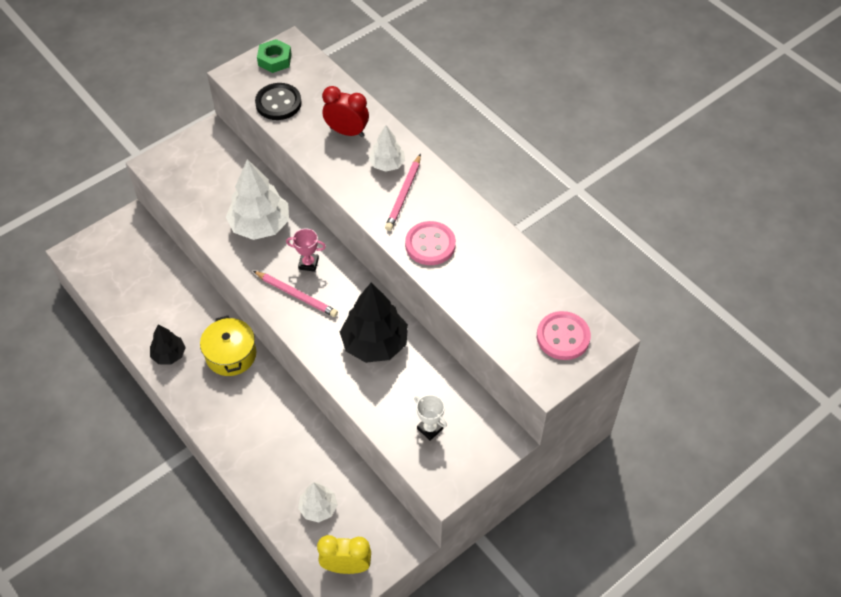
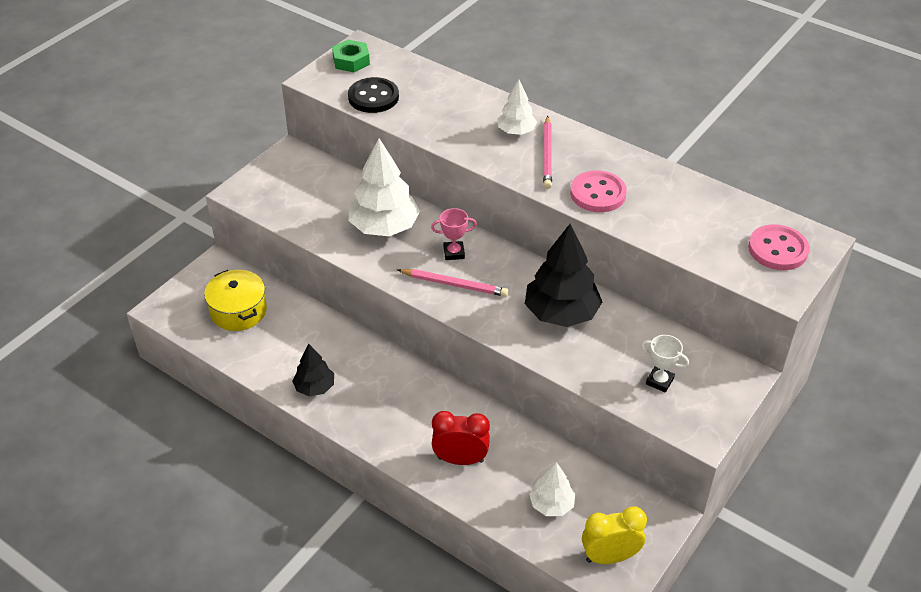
camera: 15 degrees left, 10 degrees down
yellow pot [200,316,256,376] -> yellow pot moved to [204,270,267,331]
red clock [322,86,369,137] -> red clock moved to [432,411,490,465]

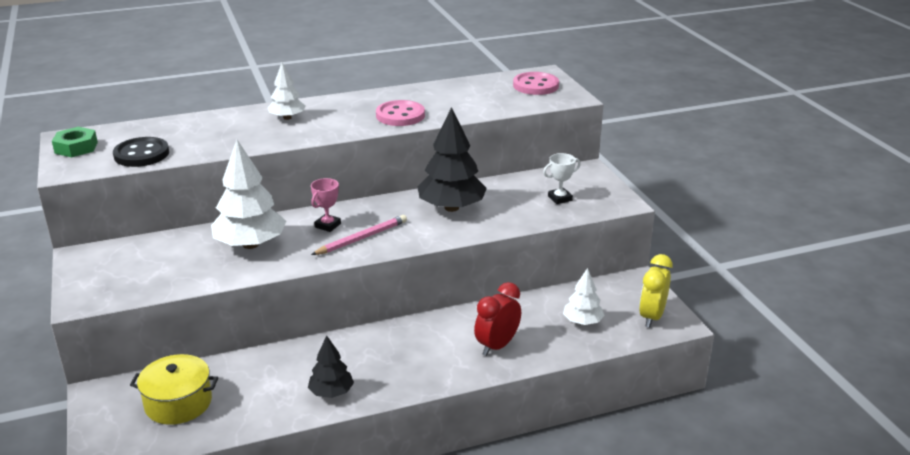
camera: 55 degrees left, 15 degrees down
pink pencil [543,116,552,189] -> none

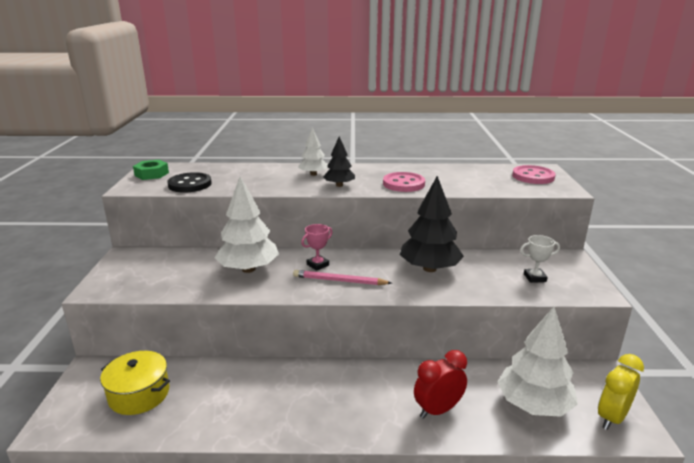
camera: 20 degrees right, 5 degrees down
black tree [308,335,354,398] -> black tree moved to [323,136,355,187]
pink pencil [311,215,407,255] -> pink pencil turned 150 degrees counterclockwise [293,270,392,285]
white tree [563,268,605,325] -> white tree [498,307,578,417], size x1.79

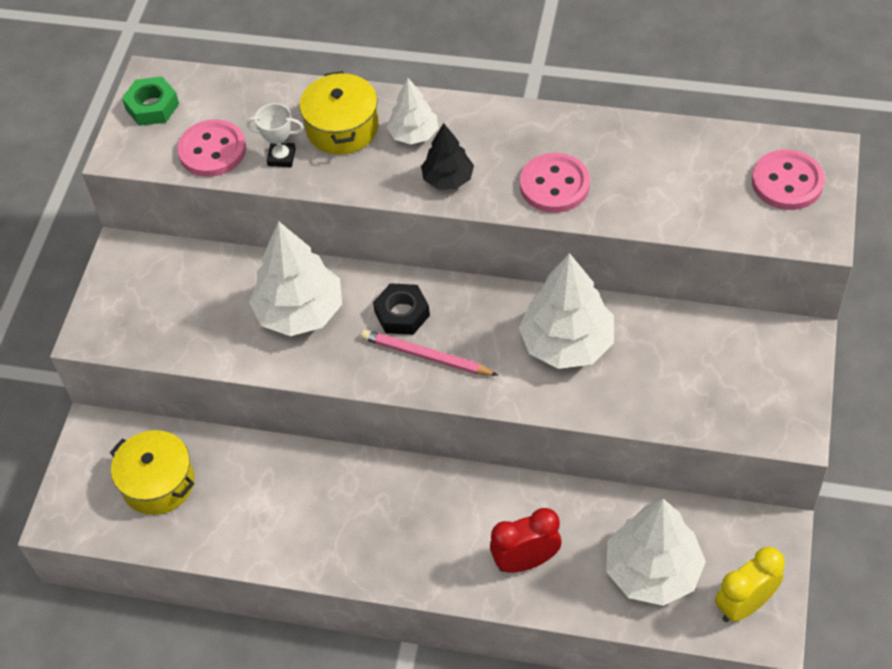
camera: 15 degrees right, 30 degrees up
black button [167,172,212,193] -> pink button [177,119,246,177]
pink trophy [301,224,333,271] -> black nut [373,283,430,335]
black tree [400,176,464,272] -> white tree [519,253,614,369]
white trophy [520,235,560,283] -> white trophy moved to [246,103,304,167]
none -> yellow pot [300,71,379,155]

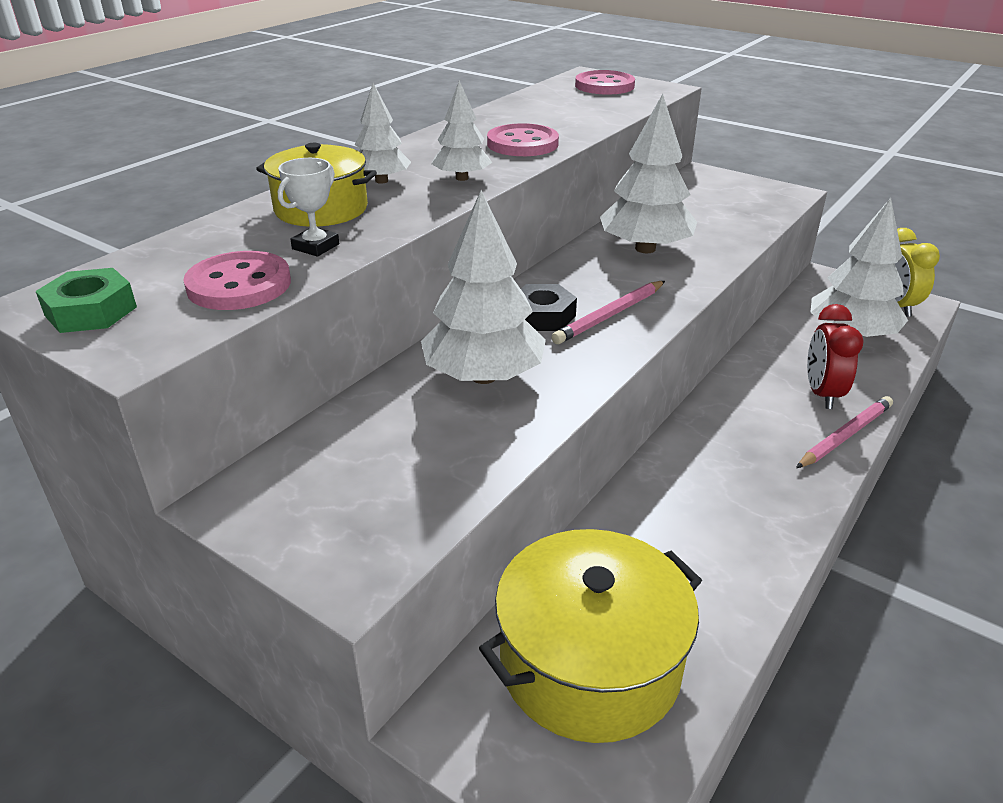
camera: 70 degrees left, 20 degrees down
yellow pot [110,430,195,515] -> yellow pot [479,529,702,743], size x1.52
black tree [421,123,474,189] -> white tree [431,80,492,181]
none -> pink pencil [796,396,893,468]

